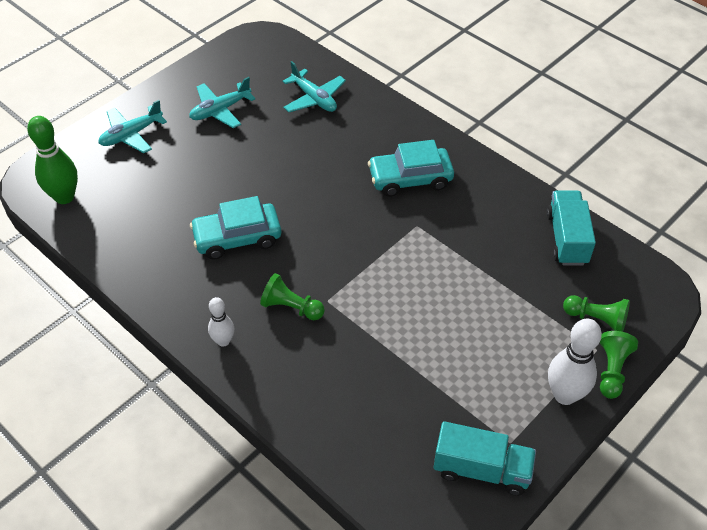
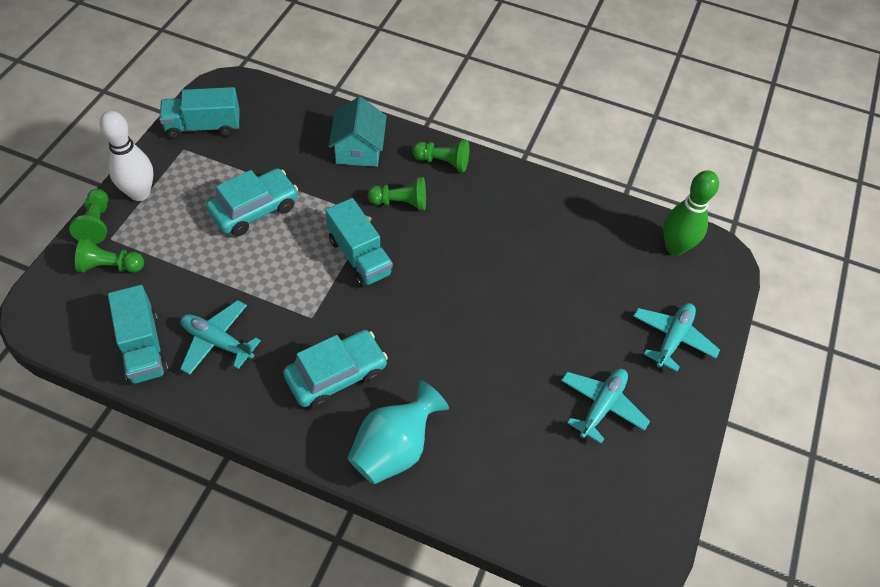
camera: 155 degrees right, 5 degrees up
turquoise car [190,196,281,260] -> turquoise car moved to [206,168,298,236]
white bowling pin [208,297,234,347] -> green pawn [412,140,469,172]
turquoise plane [282,61,346,112] -> turquoise plane moved to [180,300,261,375]
none -> turquoise truck [325,198,393,288]
none -> turquoise house [329,97,387,167]
none -> turquoise vase [348,380,449,484]

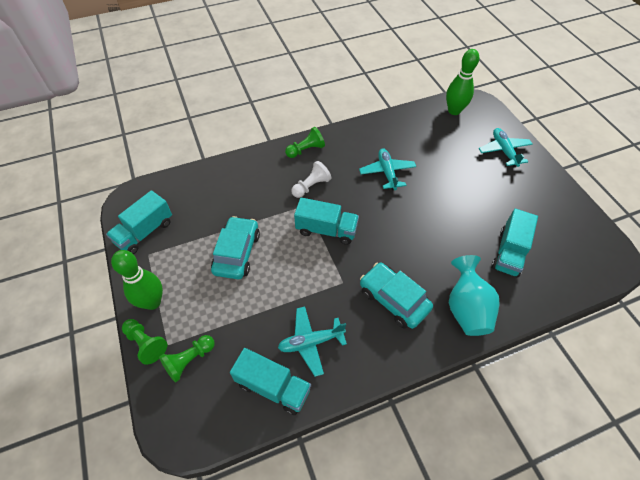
camera: 40 degrees left, 0 degrees up
white bowling pin [100,111,153,201] -> green bowling pin [111,250,163,310]
turquoise car [283,330,388,410] -> turquoise car turned 60 degrees counterclockwise [360,263,433,329]
turquoise house [329,97,387,167] -> none
green pawn [368,177,426,210] -> white pawn [291,161,331,198]
turquoise plane [561,369,650,444] -> turquoise plane moved to [359,148,416,191]
none -> turquoise truck [491,209,538,277]

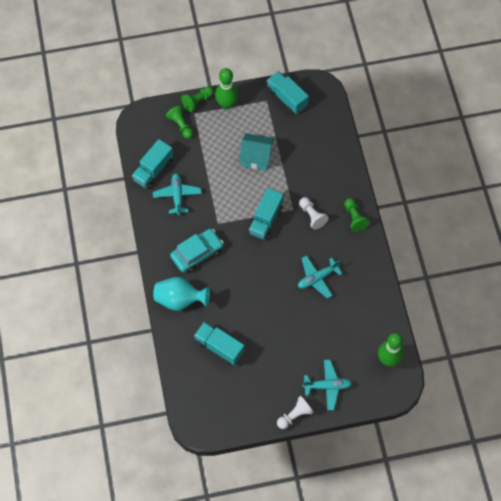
camera: 100 degrees right, 10 degrees up
turquoise car [211,216,260,279] -> turquoise house [239,133,274,170]
turquoise plane [359,148,416,191] -> turquoise plane turned 150 degrees clockwise [298,255,342,299]
none -> white pawn [277,396,314,429]

